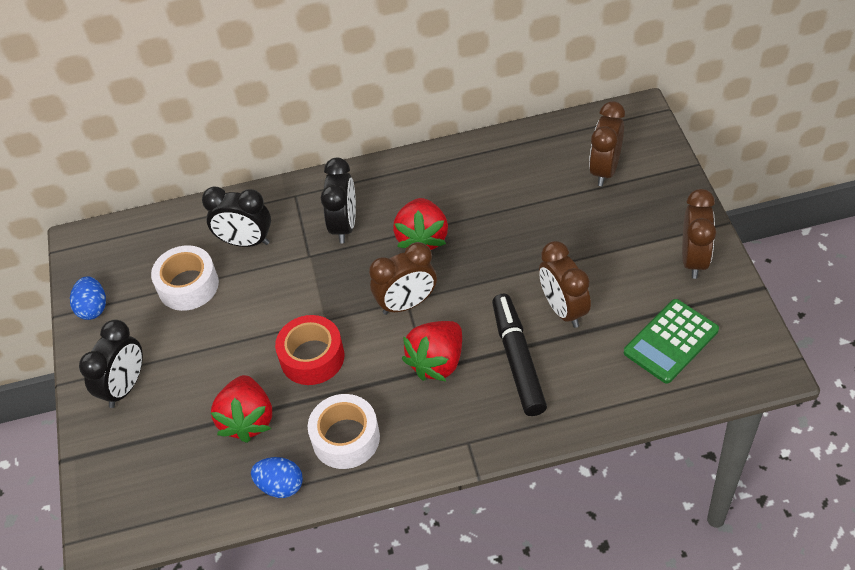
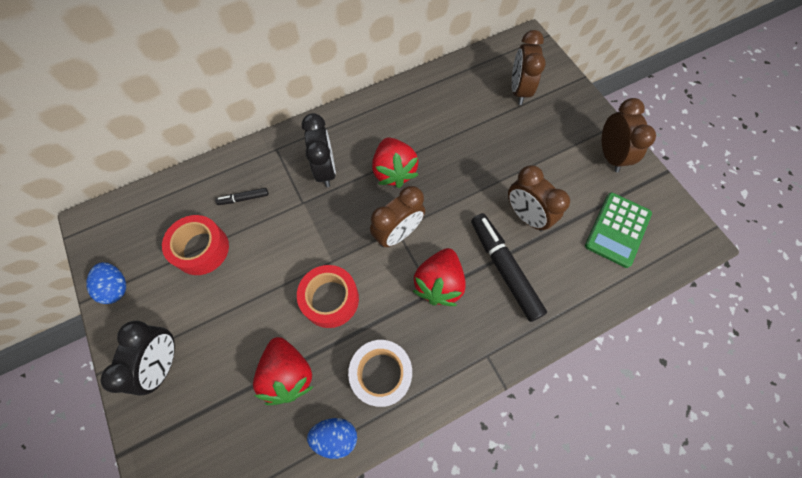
camera: 20 degrees left, 15 degrees up
white tape [151,245,219,311] -> red tape [162,215,229,275]
black clock [202,187,271,247] -> black marker [215,188,268,205]

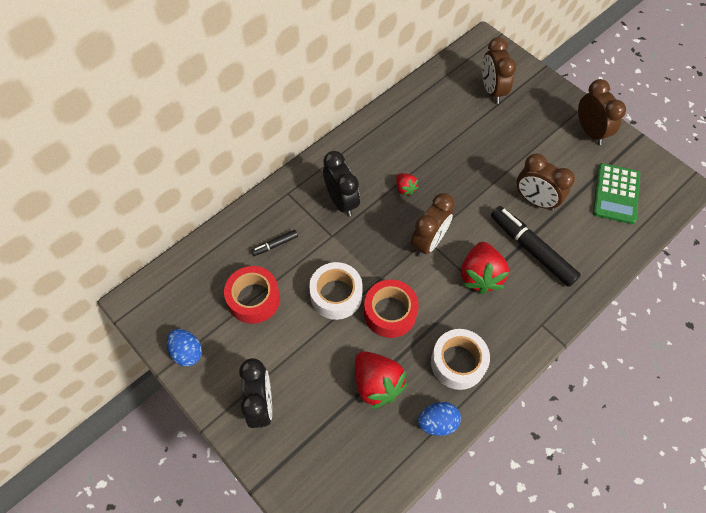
camera: 15 degrees left, 5 degrees down
red strawberry [372,137,418,188] -> red strawberry [396,173,419,196], size x0.51
none -> white tape [309,262,363,320]

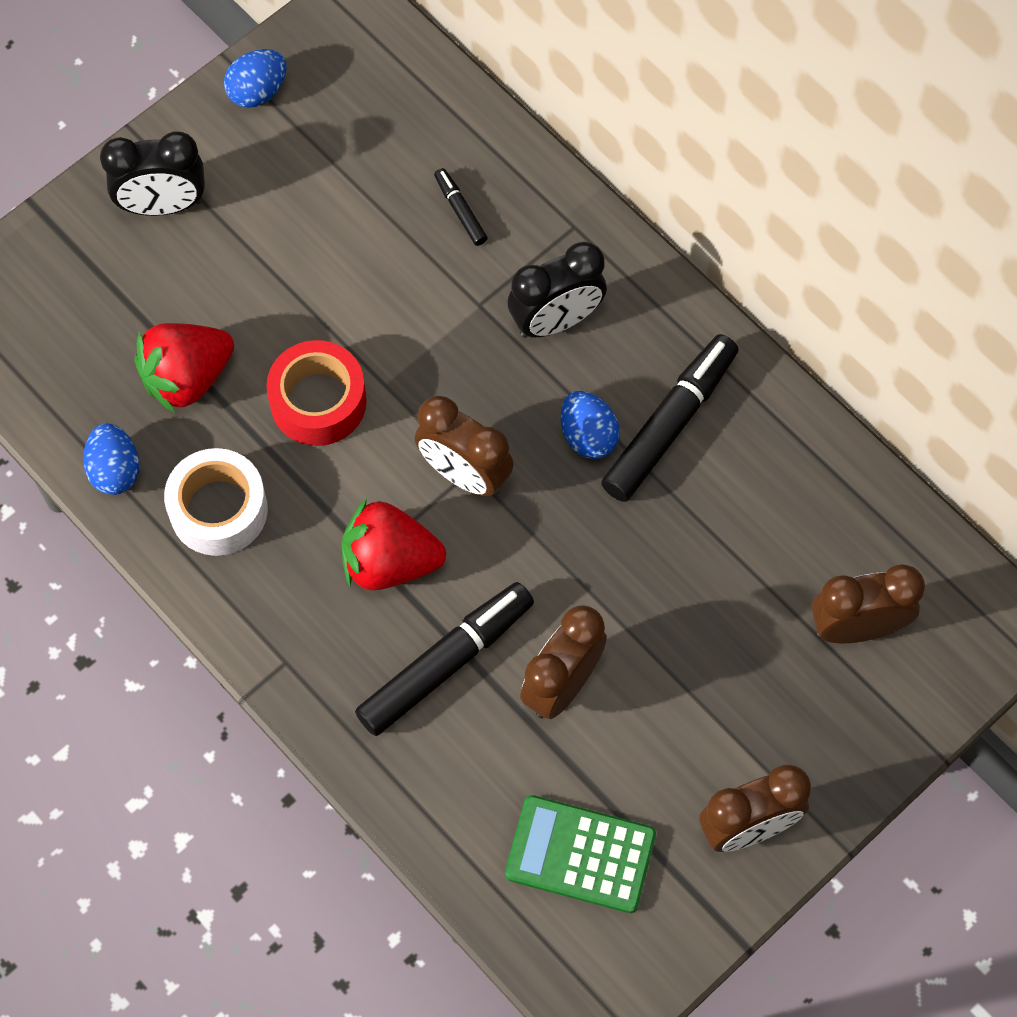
camera: 90 degrees right, 5 degrees up
red tape [224,266,280,324] -> none
white tape [309,262,363,320] -> none
red strawberry [396,173,419,196] -> blue egg [561,391,620,459]
none -> black marker [601,334,738,502]

